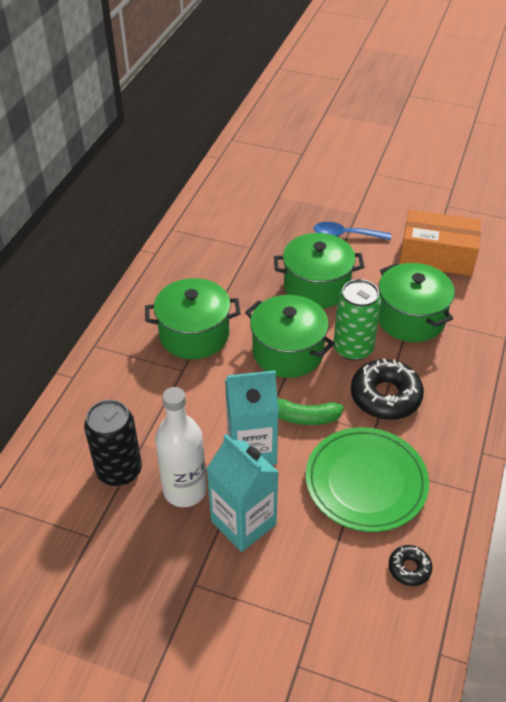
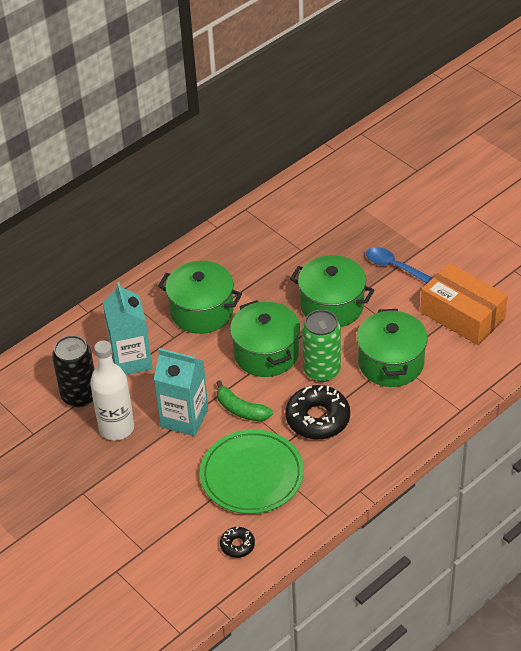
camera: 30 degrees right, 0 degrees up
turquoise carton [206,434,279,552] -> turquoise carton moved to [103,282,152,375]

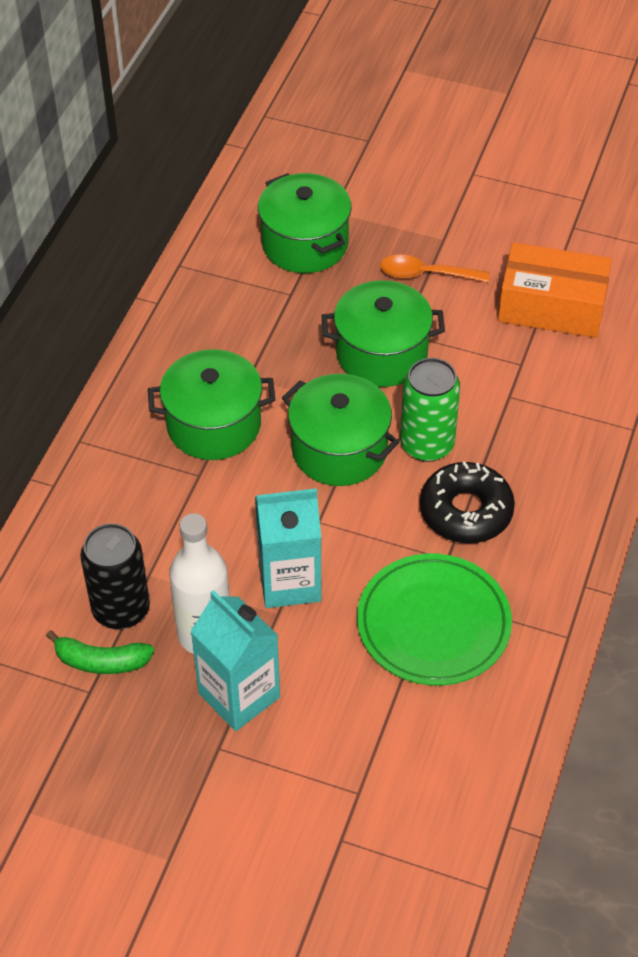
camera: 30 degrees left, 5 degrees up
turquoise carton [103,282,152,375] -> turquoise carton moved to [190,590,280,731]
green banana [216,380,273,421] -> green banana moved to [46,630,154,674]
black donut [220,527,255,558] -> none
green pot [357,309,428,387] -> green pot moved to [258,173,352,273]
blue spoon [366,247,432,283] -> orange spoon [380,254,489,282]

